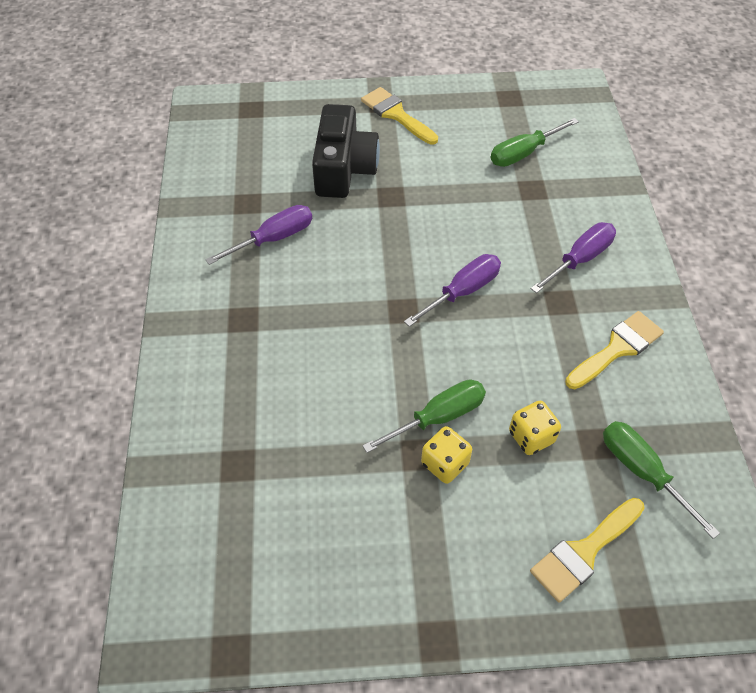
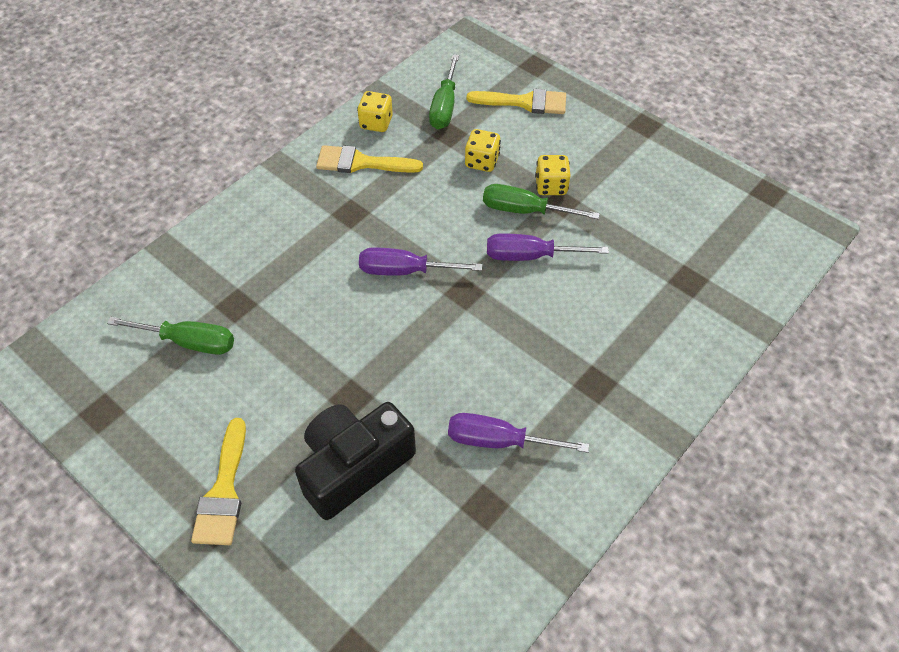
camera: 135 degrees left, 0 degrees up
purple screwdriver [531,222,616,293] -> purple screwdriver moved to [487,233,609,261]
none -> yellow dice [357,91,393,132]

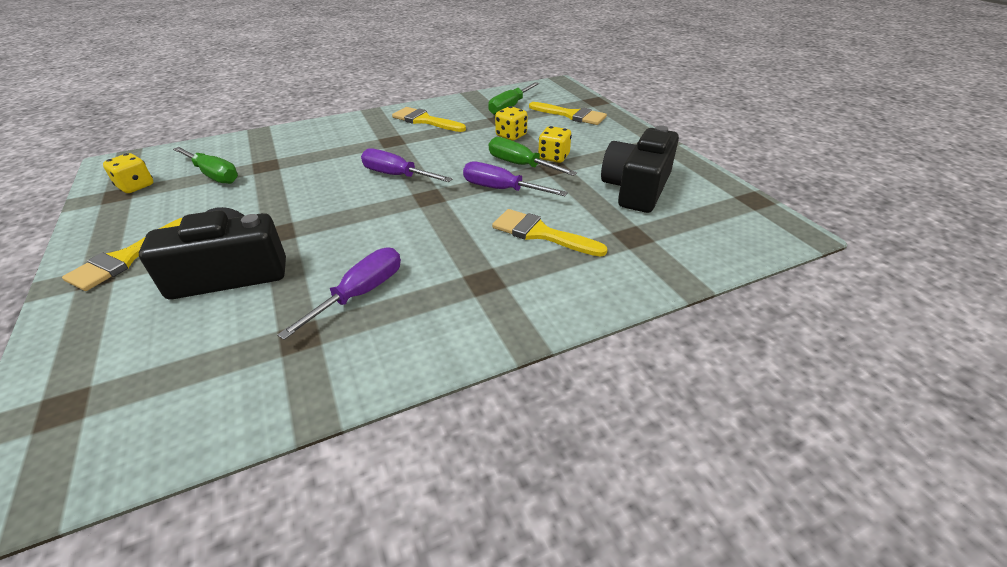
camera: 25 degrees right, 15 degrees down
yellow dice [357,91,393,132] -> yellow dice moved to [103,153,153,193]
purple screwdriver [448,413,589,453] -> purple screwdriver turned 90 degrees clockwise [277,248,401,340]
none -> yellow brush [492,209,608,257]
none -> black camera [601,125,679,213]

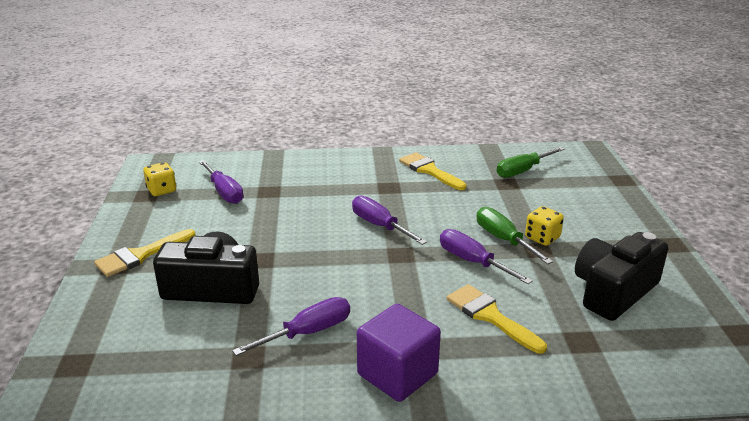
camera: 20 degrees right, 10 degrees down
green screwdriver [173,147,238,184] -> purple screwdriver [199,160,244,204]
yellow dice [495,106,527,141] -> none
yellow brush [529,102,607,125] -> none
none -> purple cube [357,304,441,402]

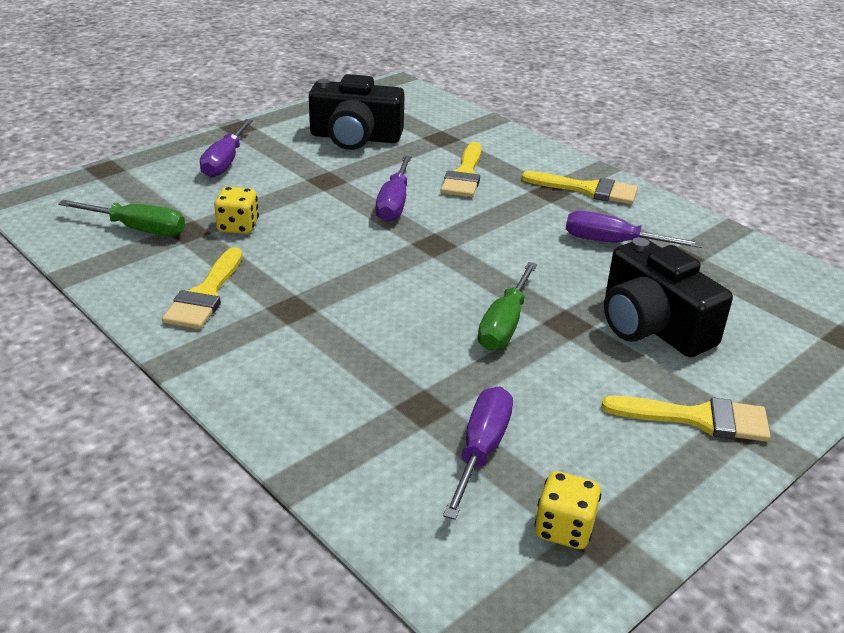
camera: 130 degrees left, 5 degrees up
purple screwdriver [352,196,427,245] -> purple screwdriver moved to [200,119,253,178]
purple cube [357,304,441,402] -> yellow brush [521,171,638,205]
green screwdriver [477,207,553,264] -> green screwdriver moved to [478,262,537,351]
yellow dice [525,206,564,246] -> yellow dice moved to [214,187,259,234]

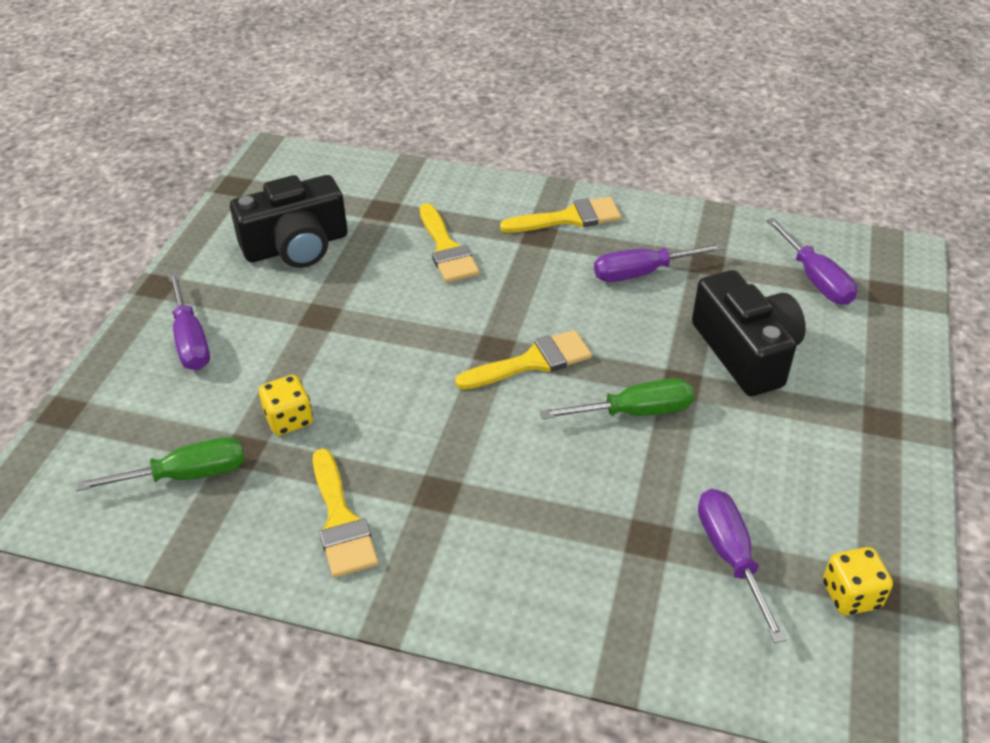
camera: 30 degrees left, 10 degrees up
purple screwdriver [376,155,412,222] -> purple screwdriver moved to [766,218,857,305]
green screwdriver [478,262,537,351] -> green screwdriver turned 90 degrees counterclockwise [540,378,694,419]
yellow brush [602,396,771,442] -> yellow brush moved to [455,330,592,389]
black camera [604,237,733,357] -> black camera turned 135 degrees counterclockwise [692,270,806,396]

